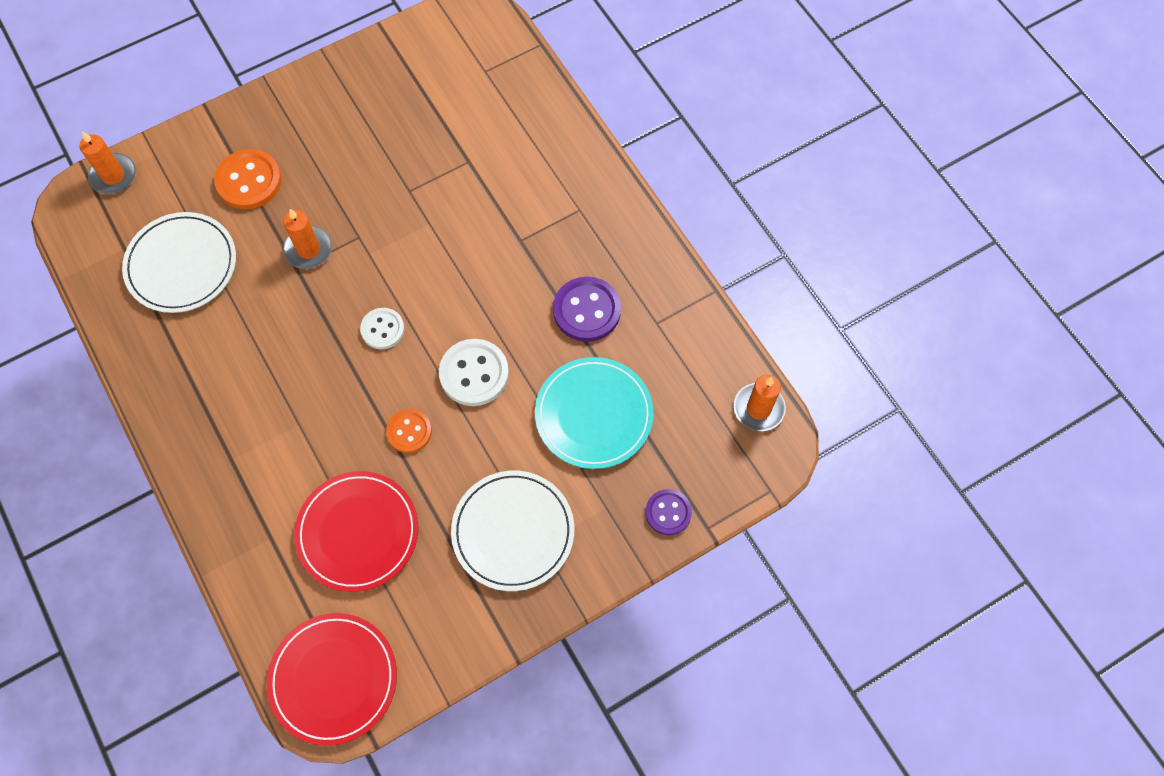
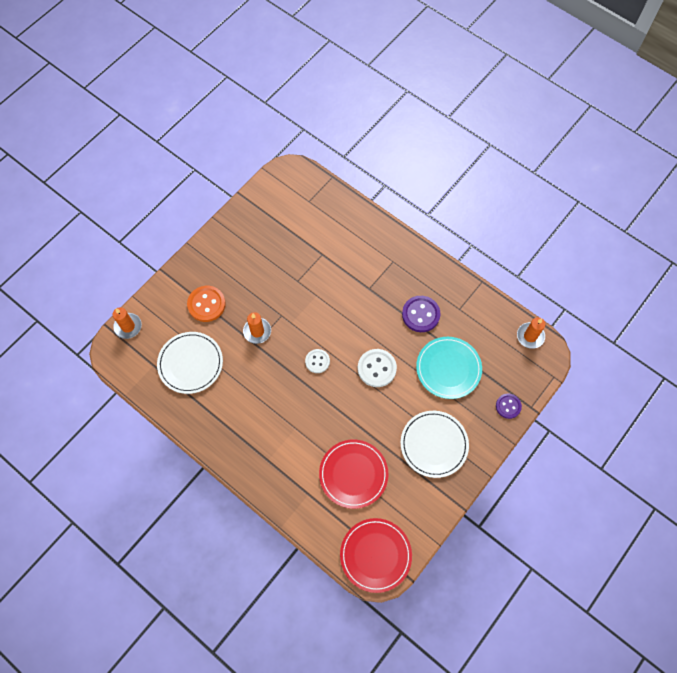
camera: 20 degrees left, 0 degrees up
orange button [386,409,432,453] -> none

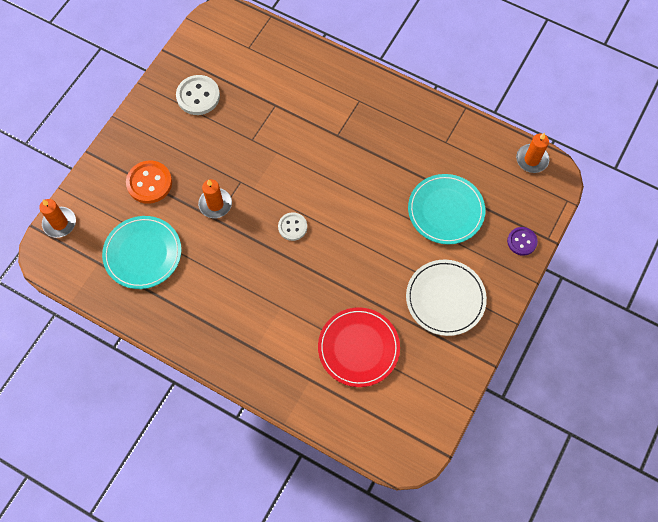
camera: 10 degrees left, 0 degrees up
white plate [157,332,223,394] -> turquoise plate [102,216,181,289]
red plate [340,518,412,593] -> none
white button [358,349,397,387] -> white button moved to [176,75,220,115]
purple button [402,296,440,332] -> none

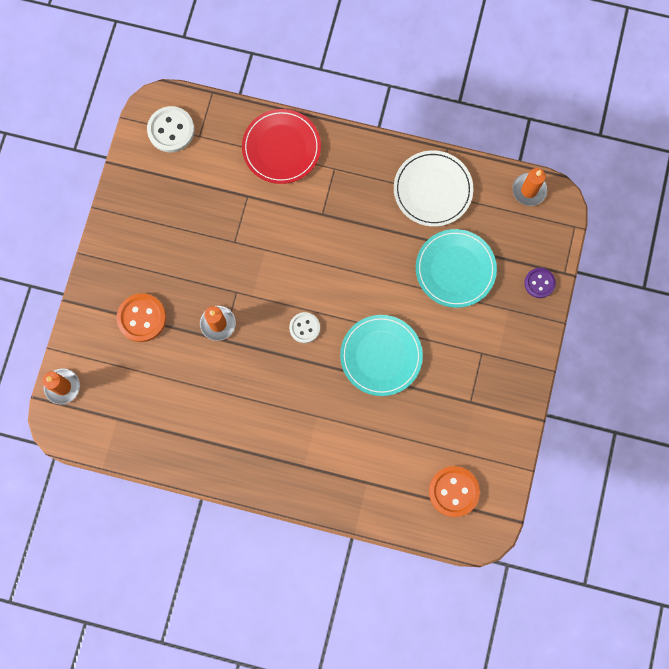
camera: 15 degrees left, 10 degrees up
turquoise plate [102,216,181,289] -> turquoise plate moved to [340,315,423,396]
white button [176,75,220,115] -> white button moved to [147,106,195,152]
red plate [318,307,400,387] -> red plate moved to [242,109,321,184]
white plate [406,259,487,336] -> white plate moved to [394,150,473,227]
none -> orange button [429,466,480,517]

